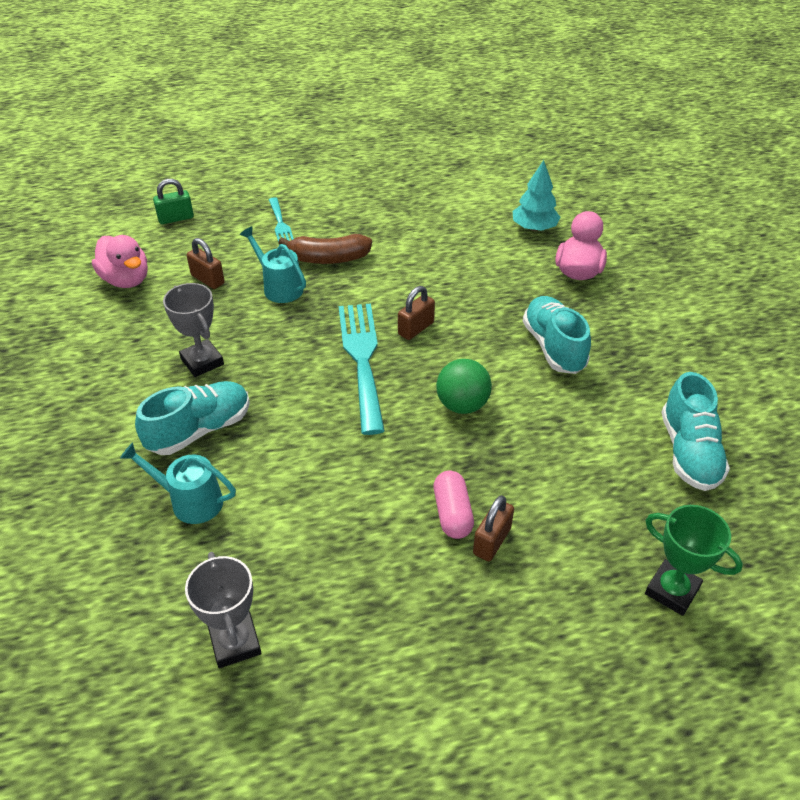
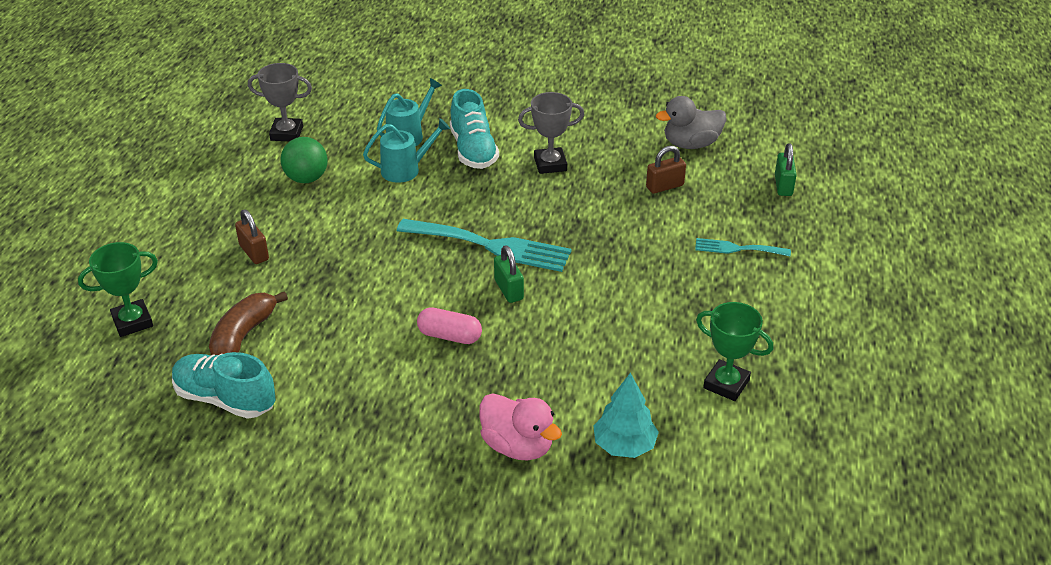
camera: 115 degrees right, 5 degrees down
pink duck [92,235,148,288] -> grey duck [656,96,727,149]
turquoise watering can [240,226,306,303] -> turquoise watering can moved to [363,118,450,183]
brown banana [278,234,372,264] -> brown banana moved to [209,291,288,355]
brown padlock [398,286,435,340] -> green padlock [494,245,524,303]
pink capsule [434,471,474,539] -> pink capsule moved to [417,307,482,344]
green ball [436,359,492,414] -> green ball moved to [280,137,328,183]
turquoise shoe [523,296,591,374] -> none
none -> green trophy [696,302,773,401]

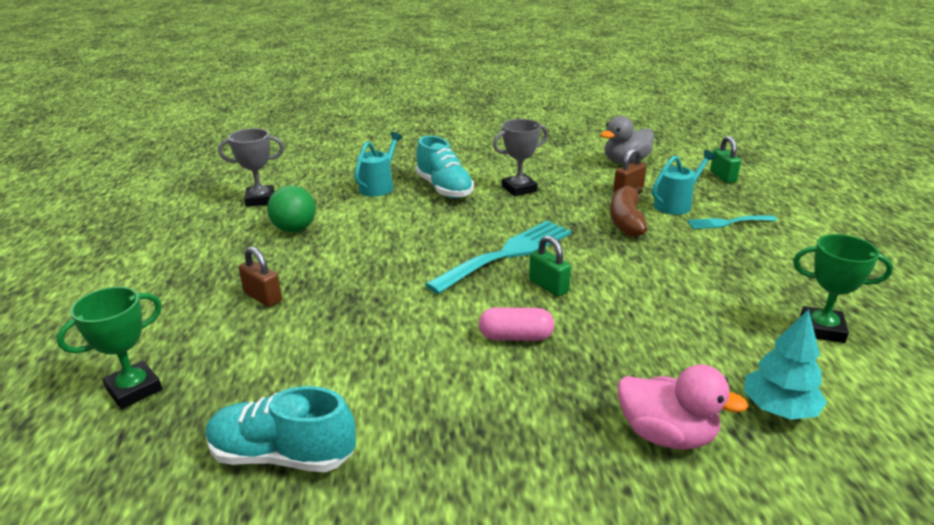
camera: 15 degrees left, 10 degrees down
brown banana [209,291,288,355] -> brown banana moved to [610,186,647,237]
turquoise watering can [363,118,450,183] -> turquoise watering can moved to [652,150,716,215]
turquoise fork [397,219,571,272] -> turquoise fork turned 45 degrees counterclockwise [425,220,572,294]

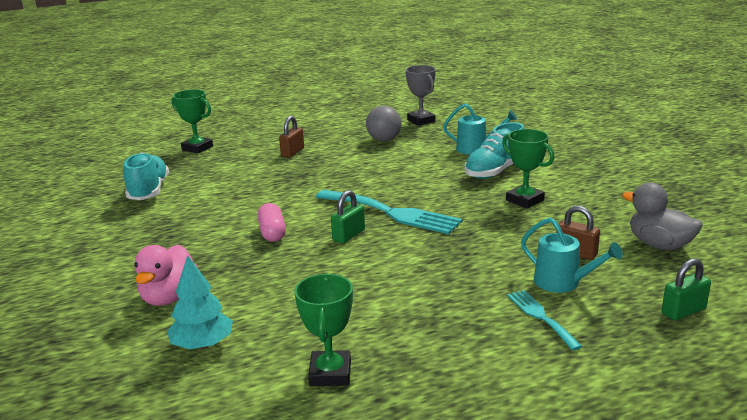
camera: 75 degrees right, 5 degrees down
green ball [267,185,316,232] -> grey ball [366,106,402,141]
grey trophy [493,119,548,196] -> green trophy [502,129,554,208]
brown banana [610,186,647,237] -> none

